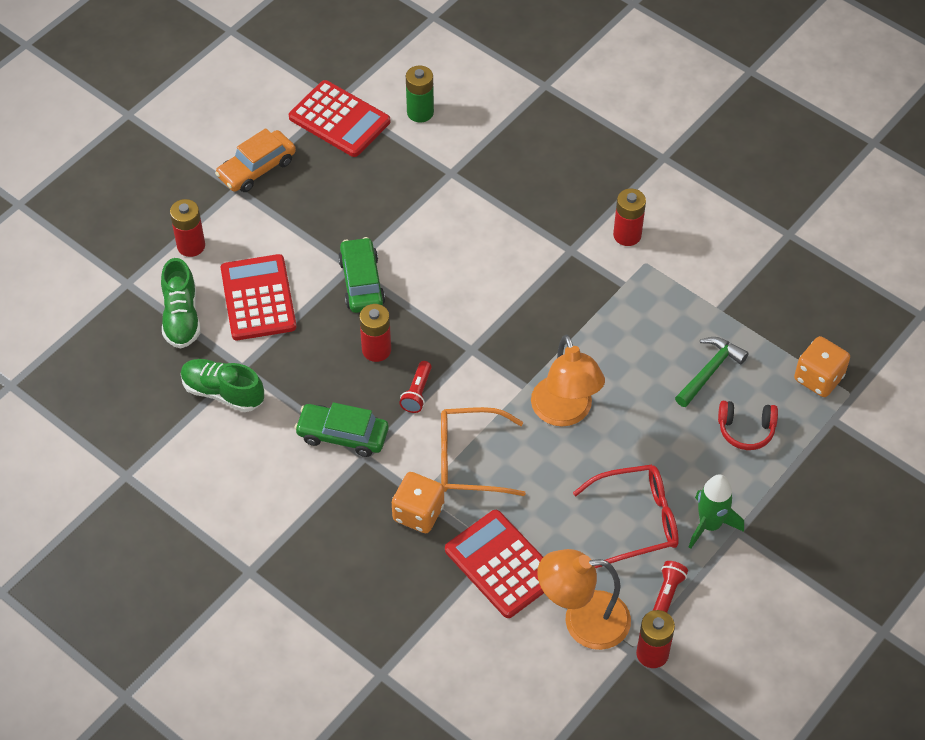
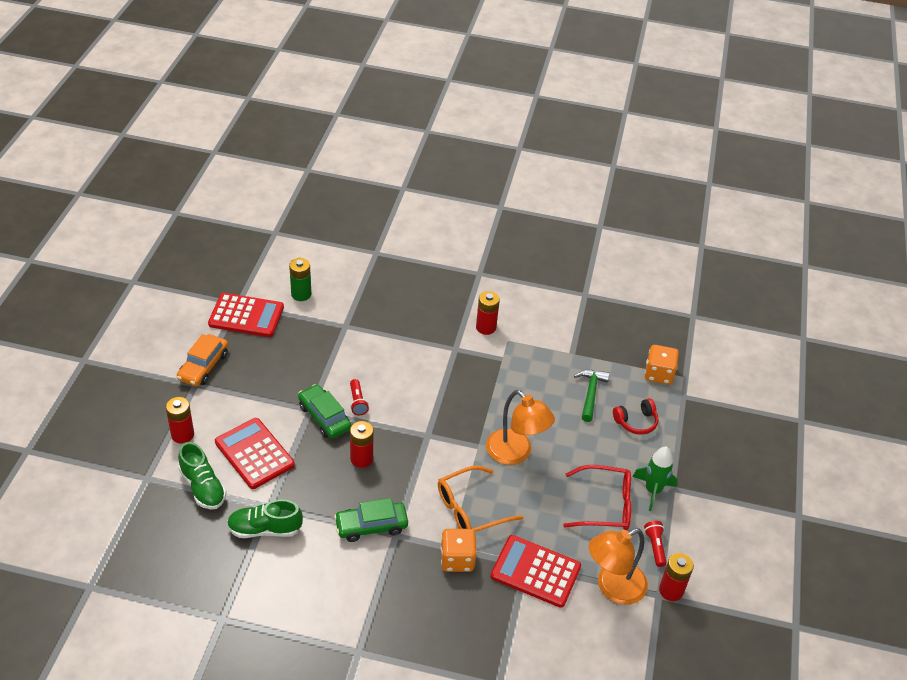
camera: 30 degrees left, 10 degrees down
red flashlight [399,361,432,413] -> red flashlight moved to [350,379,369,415]
red glasses [573,464,679,568] -> red glasses turned 45 degrees clockwise [563,465,631,530]

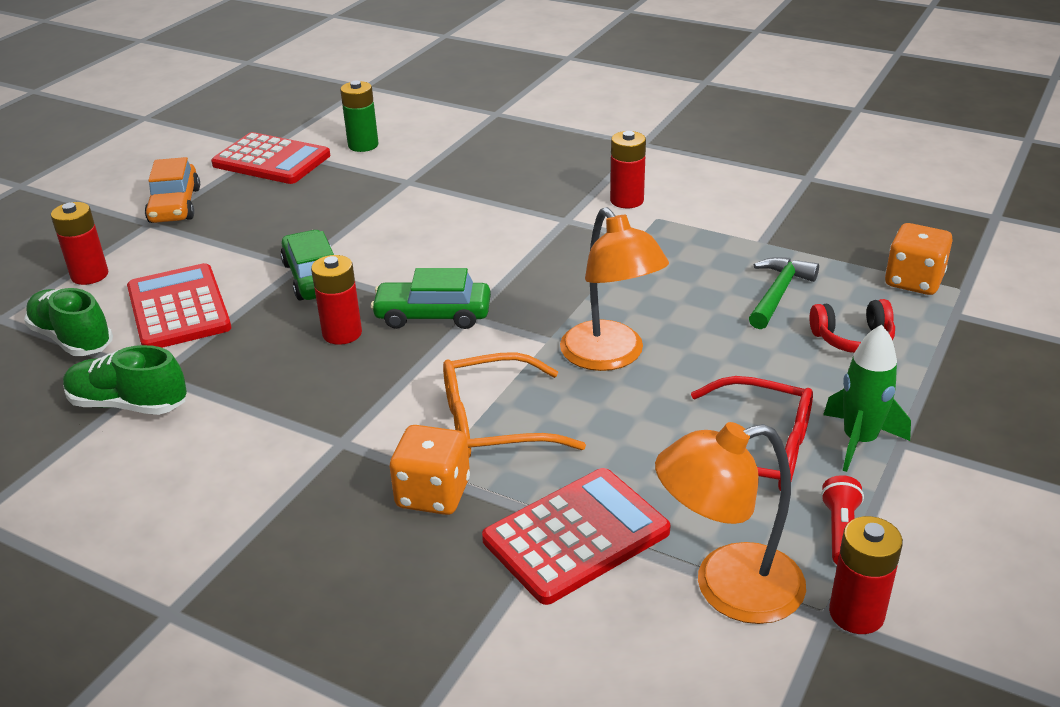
camera: 20 degrees right, 10 degrees down
orange car [177,334,228,386] -> orange car turned 45 degrees counterclockwise [145,157,200,223]
green shoe [178,442,226,509] -> green shoe turned 150 degrees clockwise [24,288,113,356]
green car [334,498,408,542] -> green car moved to [371,268,491,329]
red flashlight [350,379,369,415] -> none
red calculator [491,535,581,608] -> red calculator turned 105 degrees clockwise [482,468,670,605]

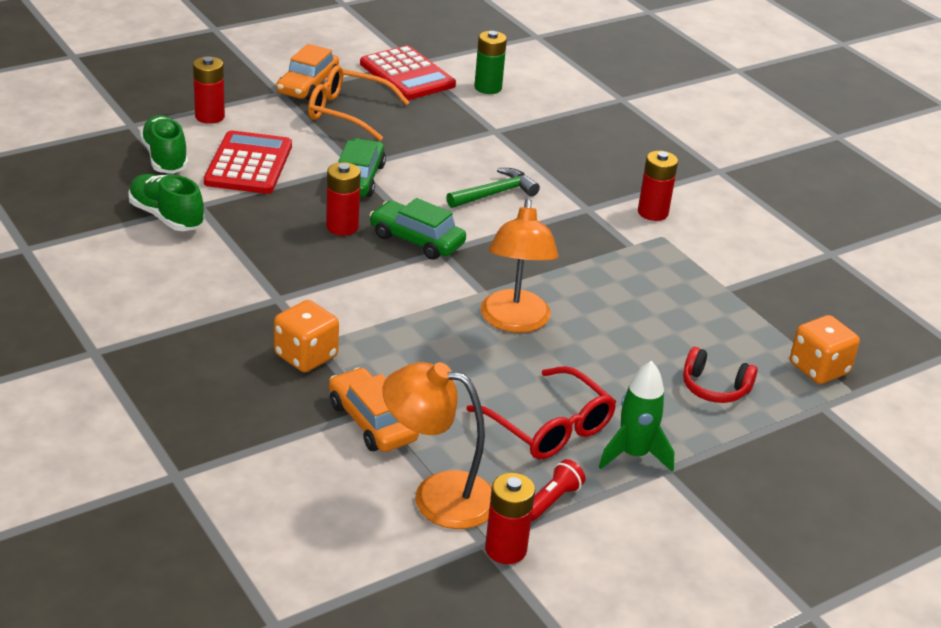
camera: 25 degrees right, 0 degrees up
orange glasses [443,352,586,458] -> orange glasses moved to [308,65,410,141]
red calculator [482,468,670,605] -> orange car [329,367,419,452]
green hammer [749,257,819,329] -> green hammer moved to [446,168,540,208]

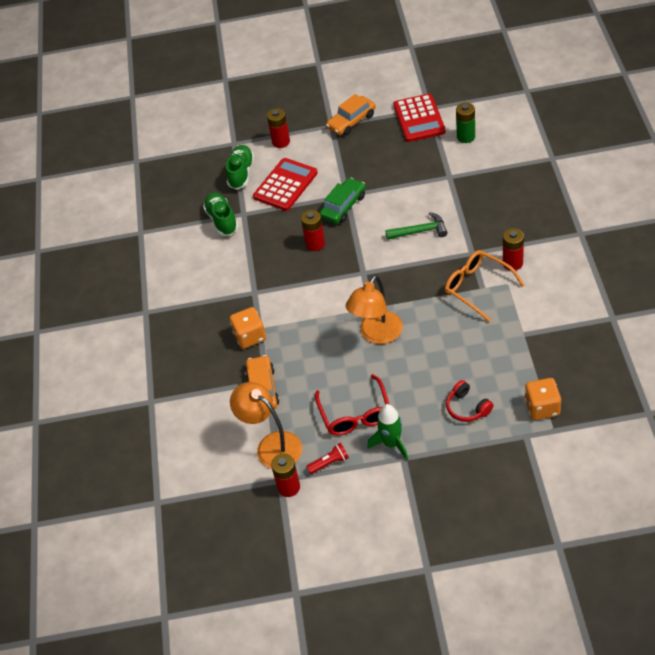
camera: 35 degrees right, 15 degrees up
orange glasses [308,65,410,141] -> orange glasses moved to [445,250,525,322]
green car [370,198,466,260] -> none

